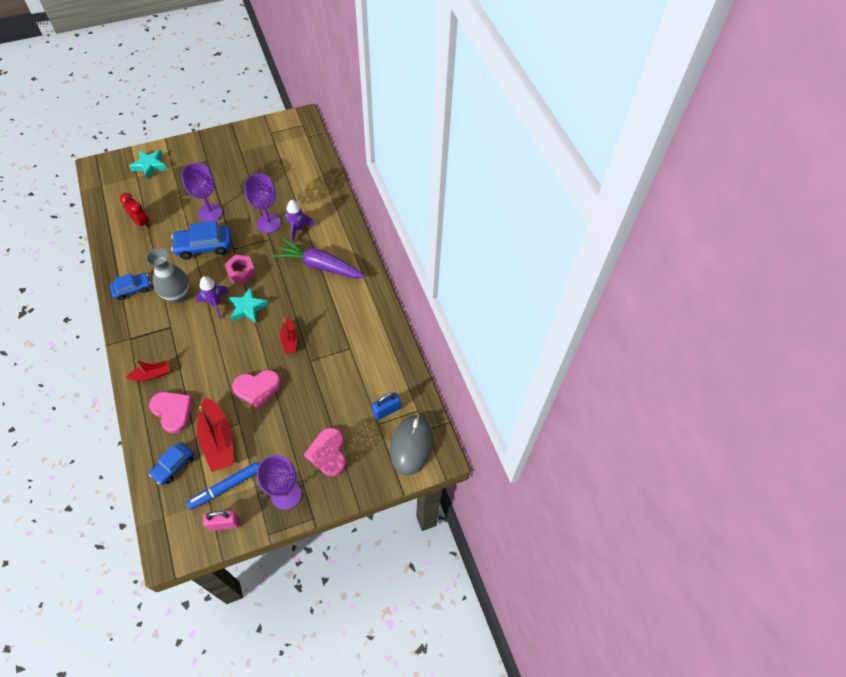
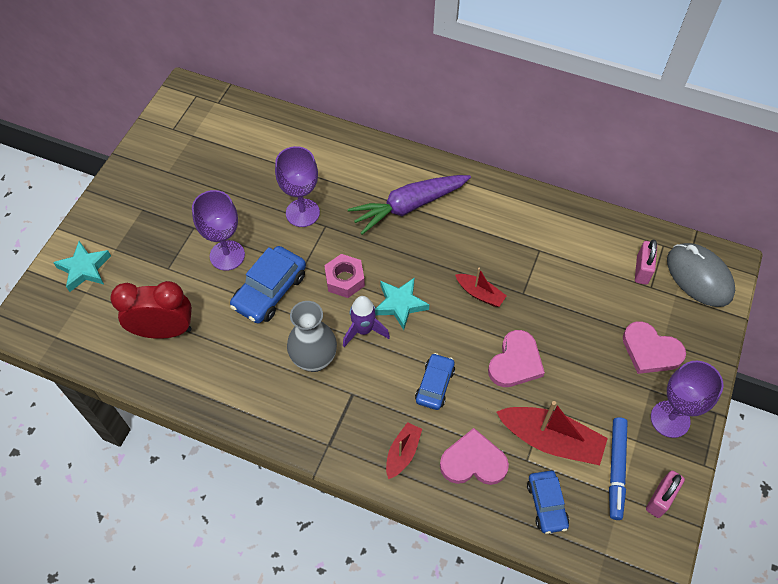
camera: 45 degrees left, 0 degrees up
blue car [110,273,151,300] -> blue car moved to [415,353,455,410]
red clock [120,193,149,229] -> red clock [110,281,192,339], size x1.57
purple rocket [285,200,315,243] -> none
blue padlock [372,392,401,420] -> pink padlock [635,240,657,285]

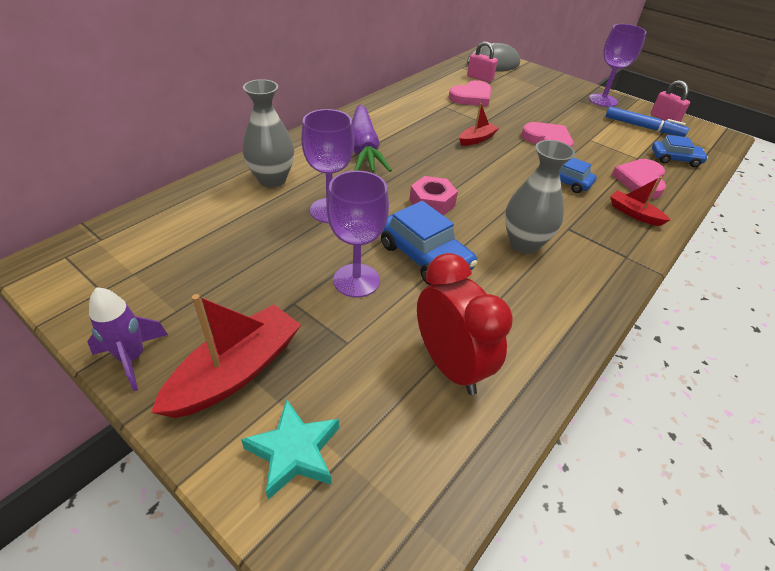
camera: 75 degrees left, 15 degrees down
red clock [110,281,192,339] -> red clock turned 135 degrees clockwise [417,253,513,395]
purple rocket [343,296,390,347] -> purple rocket moved to [87,287,168,391]
turquoise star [375,277,430,330] -> none
red boat [496,401,608,465] -> red boat moved to [151,294,301,418]
pink heart [623,321,686,374] -> pink heart moved to [449,80,491,106]
none -> grey vase [243,79,294,188]

